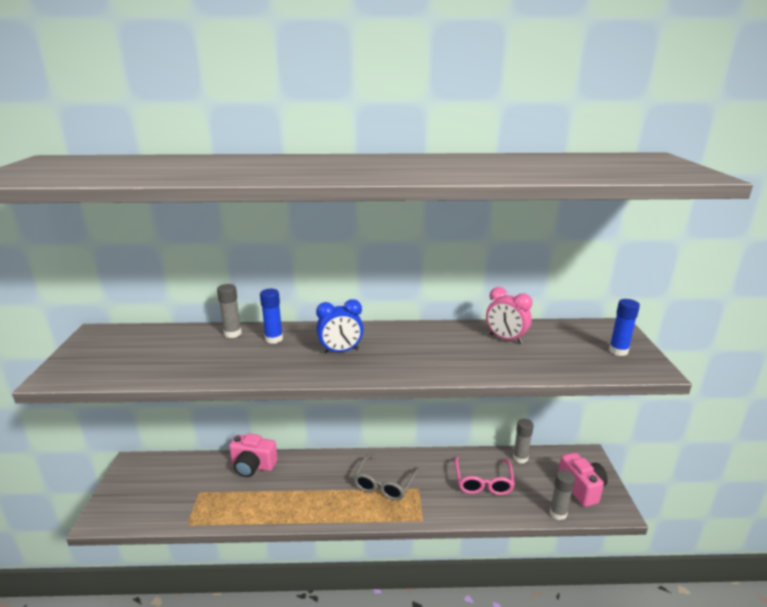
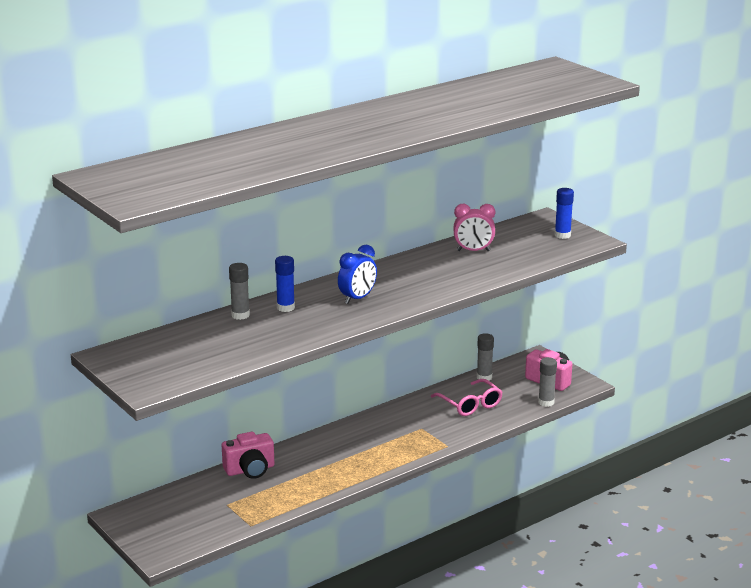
camera: 35 degrees left, 0 degrees up
grey glasses [353,455,419,501] -> none

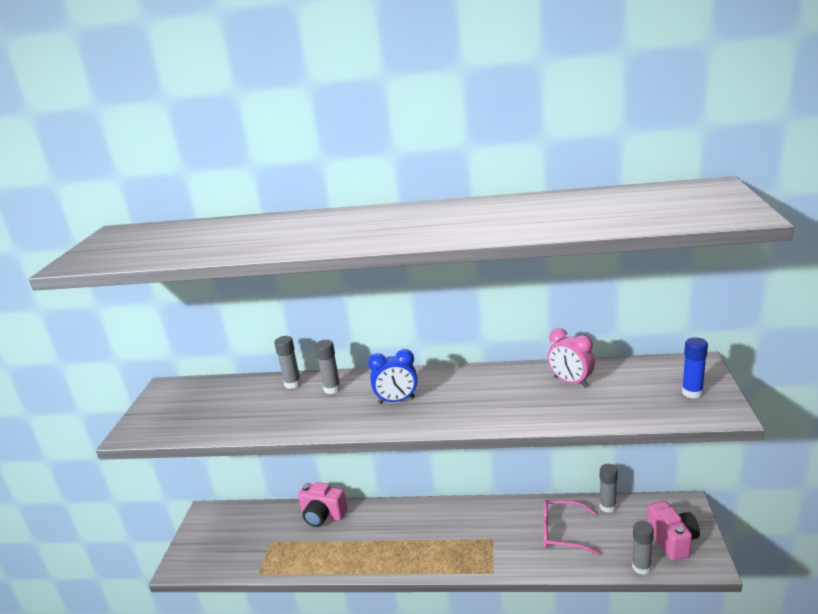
camera: 45 degrees right, 0 degrees up
blue glue stick [275,256,295,312] -> grey glue stick [315,340,341,394]
pink glasses [431,379,502,416] -> pink glasses turned 90 degrees clockwise [543,500,601,555]

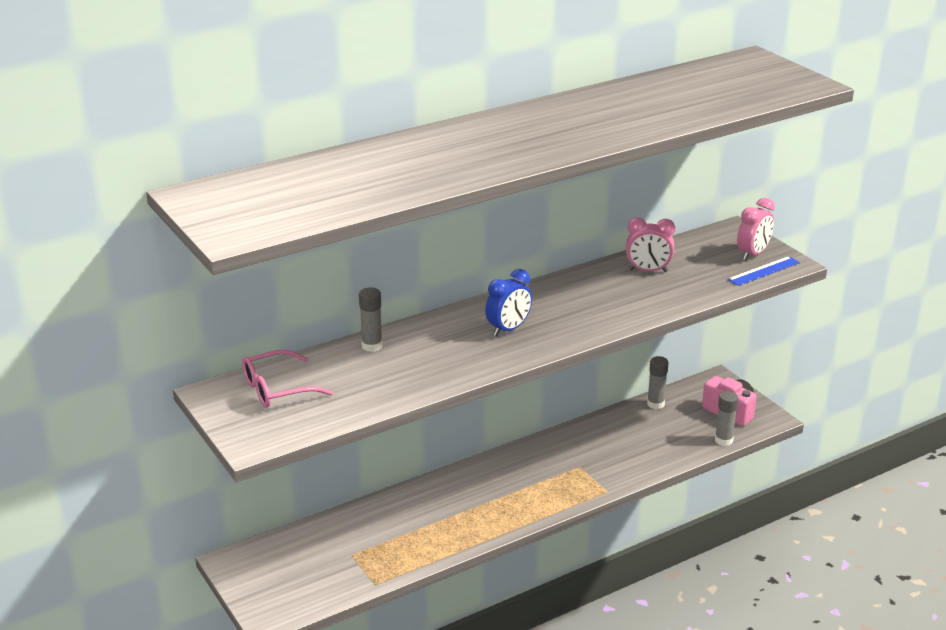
camera: 40 degrees left, 5 degrees up
pink camera [298,482,347,527] -> none
grey glue stick [315,340,341,394] -> none
pink glasses [543,500,601,555] -> pink glasses moved to [242,350,333,408]
blue glue stick [682,337,708,399] -> pink clock [737,198,775,261]
none -> blue ruler [727,256,800,286]

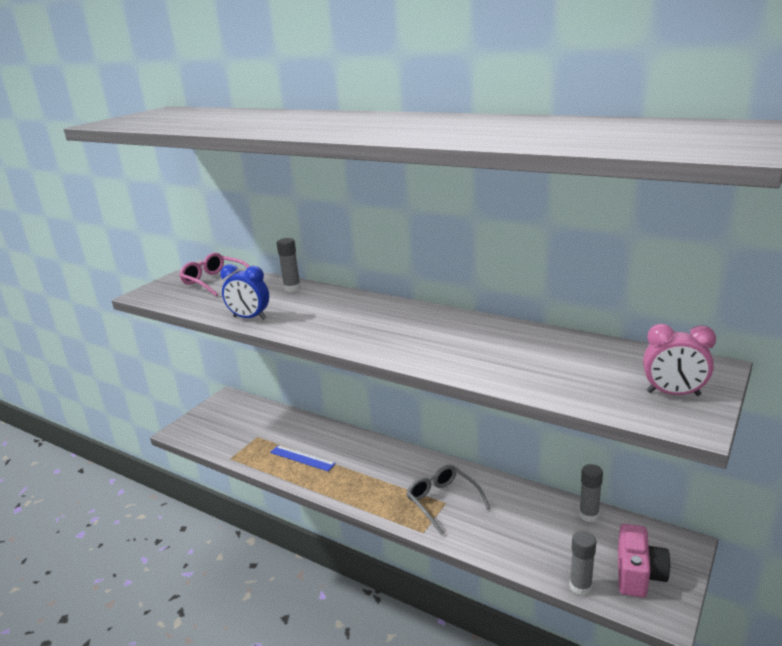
camera: 65 degrees right, 5 degrees down
blue clock [485,269,532,336] -> blue clock moved to [220,264,269,320]
pink clock [626,217,675,272] -> none
blue ruler [727,256,800,286] -> blue ruler moved to [270,445,336,471]
none -> grey glasses [406,465,490,535]

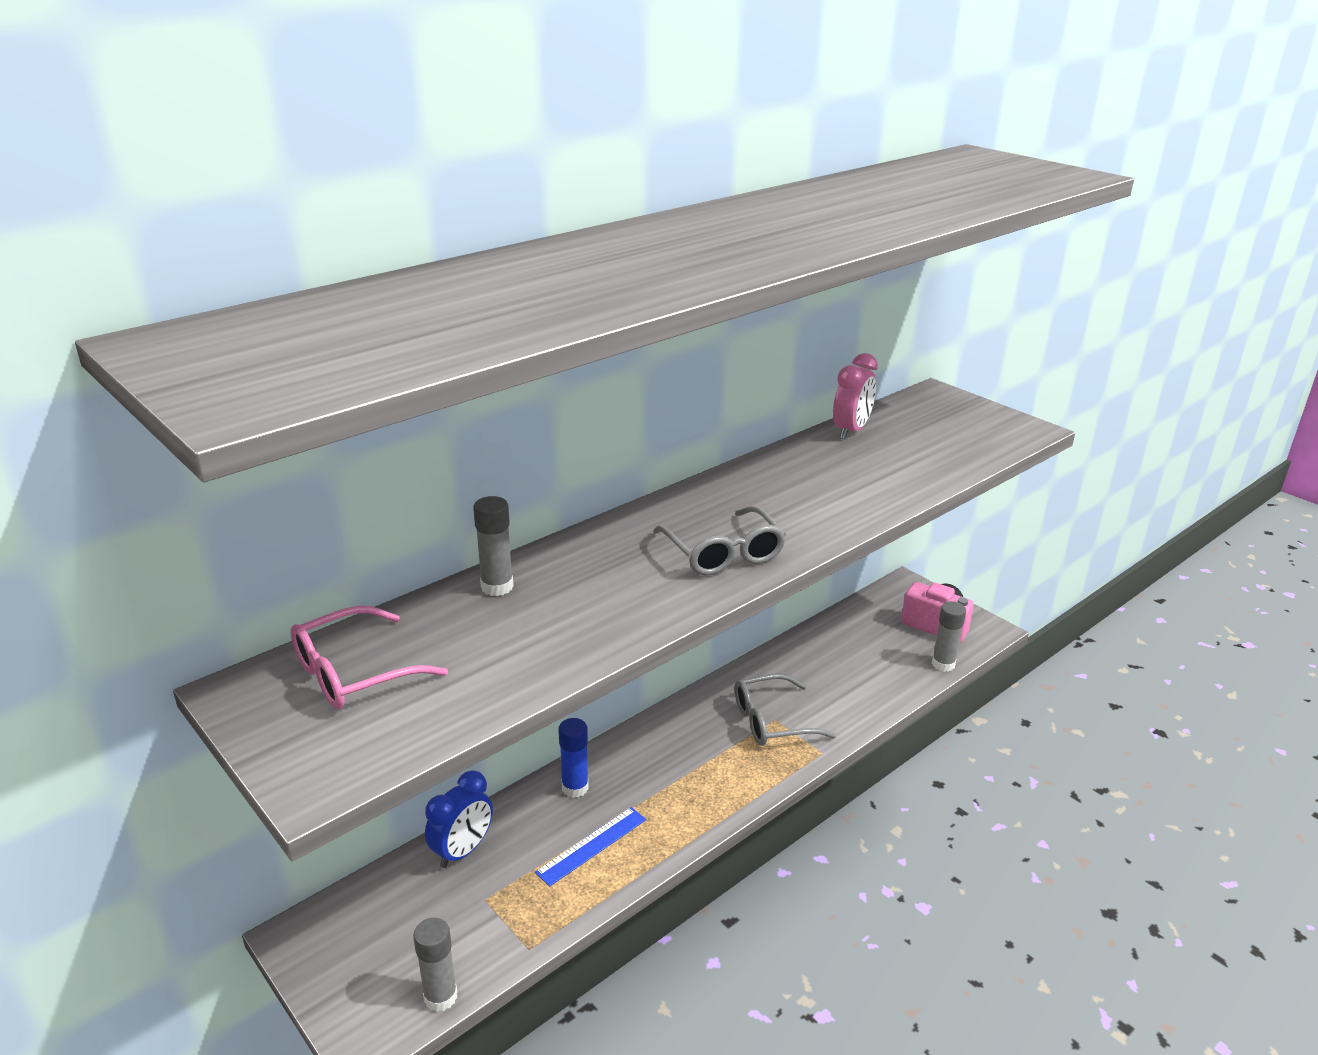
camera: 75 degrees left, 5 degrees up
blue clock [220,264,269,320] -> blue clock moved to [425,770,493,868]
grey glue stick [579,464,603,522] -> grey glue stick moved to [413,918,457,1012]
pink clock [643,324,716,396] -> pink clock moved to [833,353,878,439]
none -> blue glue stick [558,718,589,798]
none -> grey glasses [654,506,786,576]

